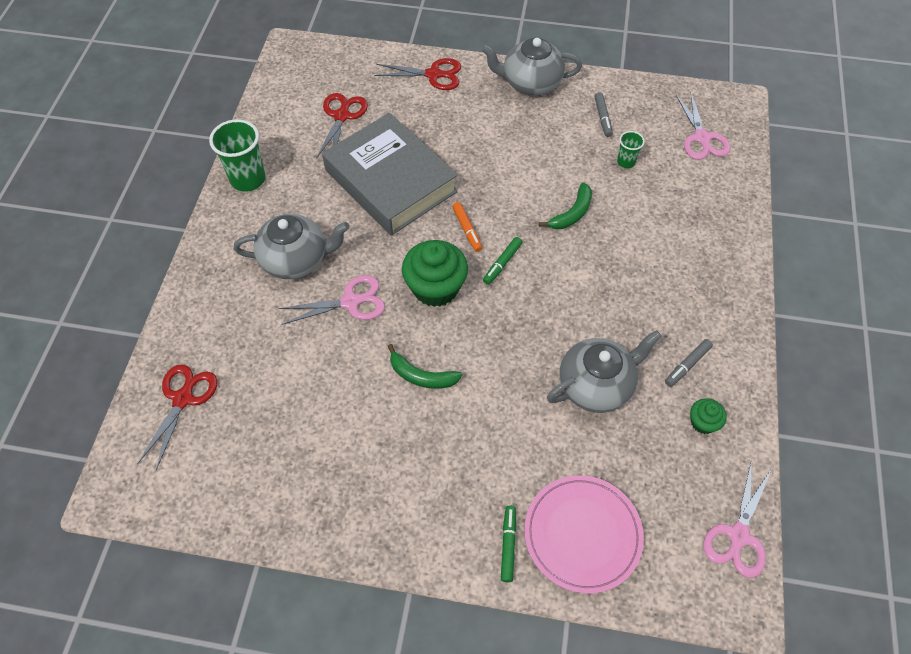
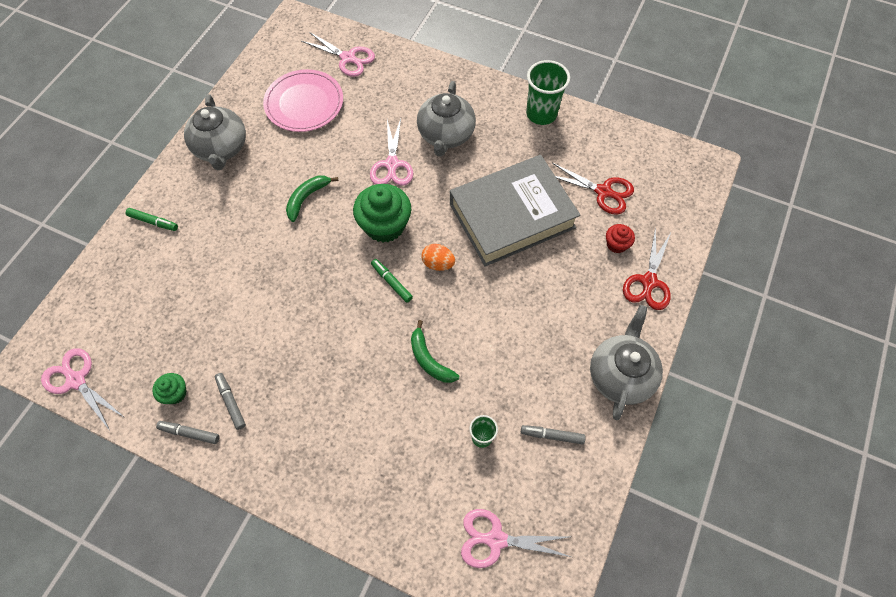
camera: 105 degrees right, 5 degrees up
red scissors [137,365,218,470] -> pink scissors [301,32,375,77]
orange marker [452,202,482,252] -> orange egg [422,244,455,271]
pink plate [524,475,644,594] -> pink plate moved to [263,69,343,132]
grey teapot [547,330,662,413] -> grey teapot moved to [184,94,246,170]
none -> grey marker [156,421,220,444]
none -> red cupcake [606,224,635,253]

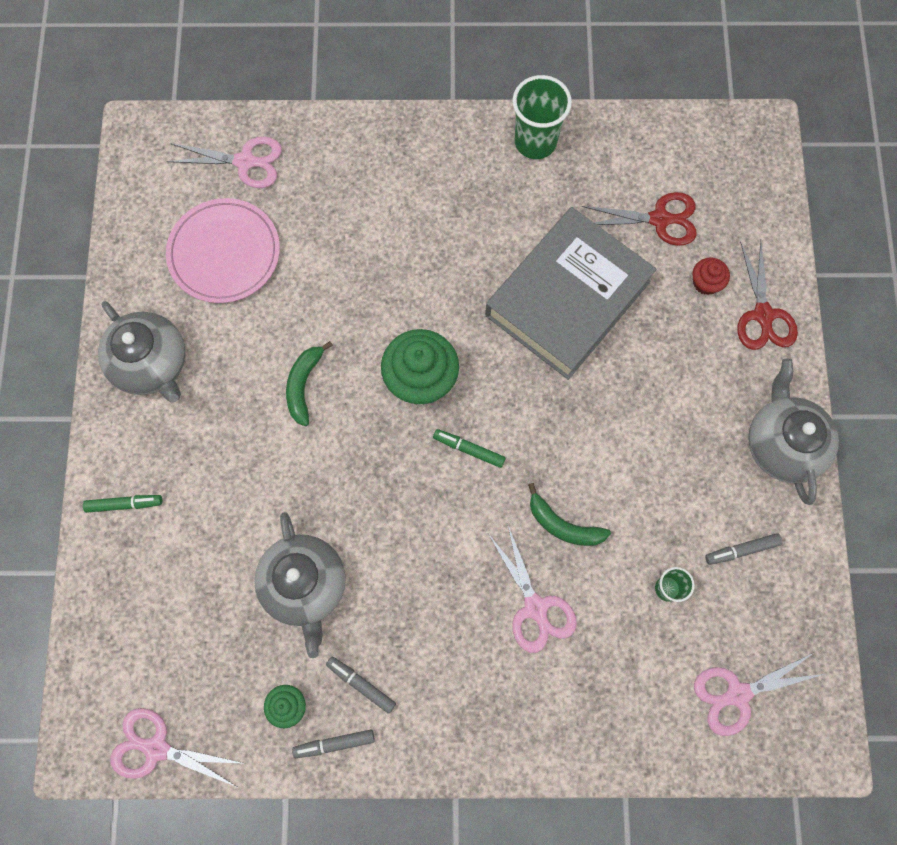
camera: 25 degrees left, 10 degrees up
pink scissors [370,119,413,186] -> pink scissors moved to [488,526,577,653]
grey teapot [417,81,476,157] -> grey teapot moved to [254,512,346,658]
orange egg [422,244,455,271] -> none

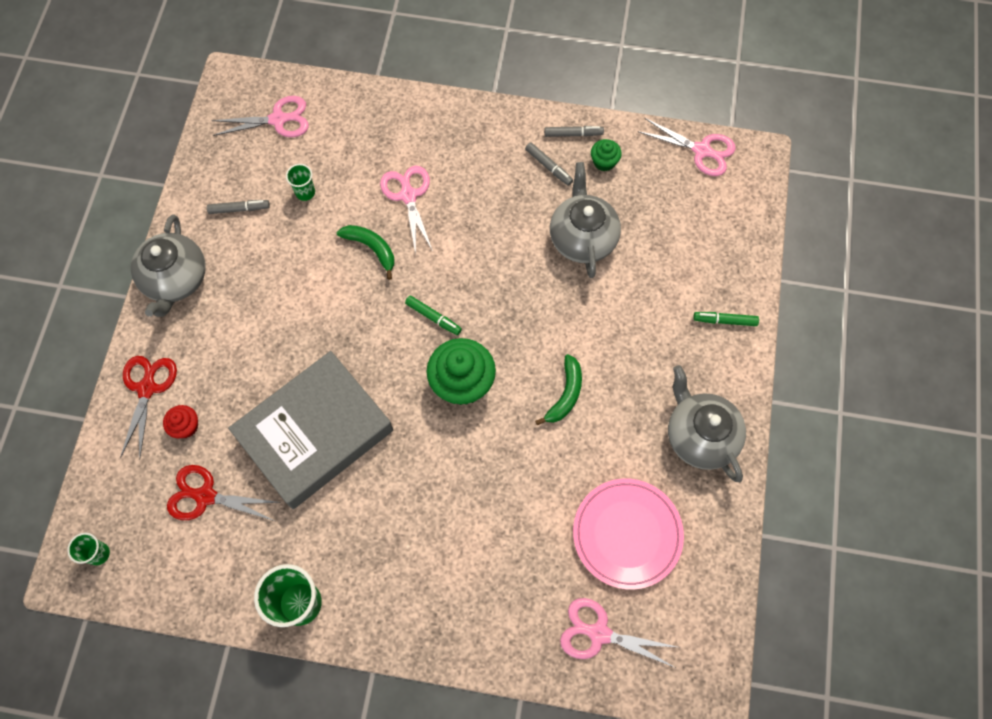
camera: 170 degrees left, 5 degrees down
none -> green cup [67,533,110,565]

